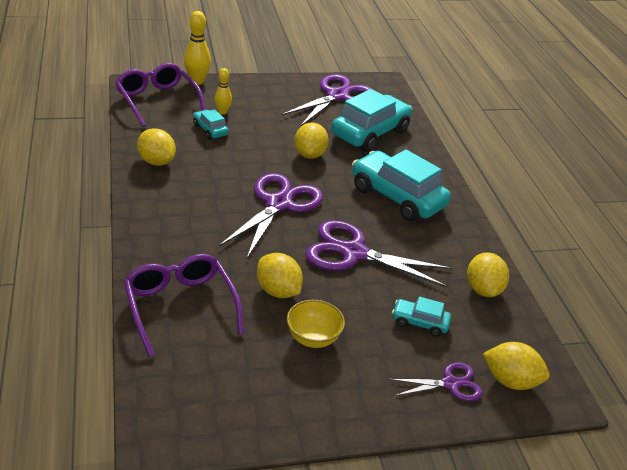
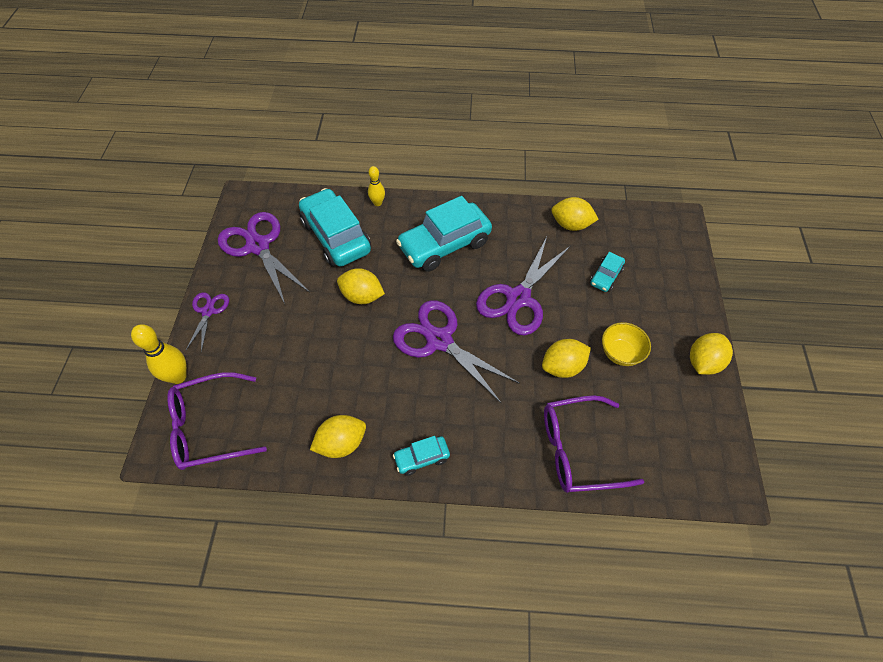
camera: 70 degrees left, 20 degrees up
turquoise car [193,109,229,140] -> turquoise car moved to [393,436,450,476]
yellow bowling pin [215,68,232,114] -> yellow bowling pin moved to [368,166,385,206]
purple scissors [389,362,482,401] -> purple scissors moved to [186,292,229,353]
yellow lemon [483,342,549,390] -> yellow lemon moved to [690,333,733,375]

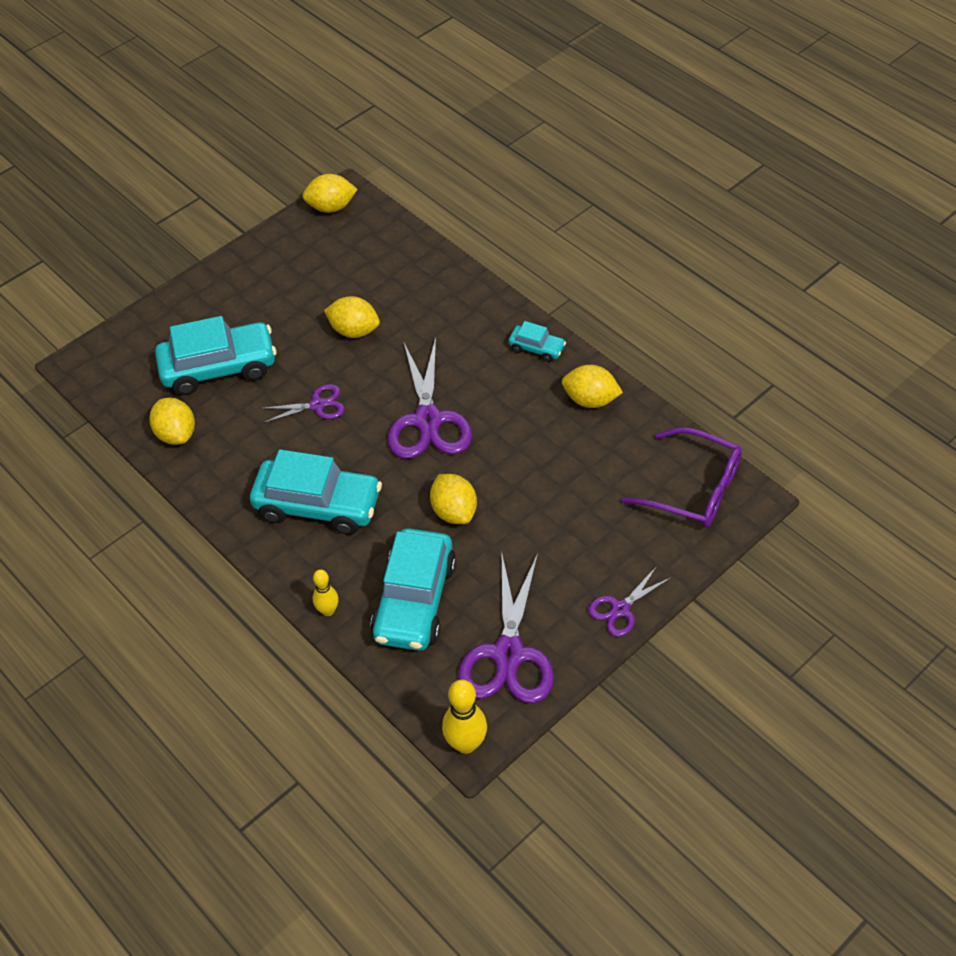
camera: 135 degrees left, 5 degrees down
yellow bowling pin [131,324,187,384] -> yellow bowling pin moved to [442,680,487,754]
purple scissors [476,237,570,336] -> purple scissors [260,384,345,423], size x0.54
purple glasses [544,395,644,493] -> none
turquoise car [590,252,625,292] -> turquoise car [155,316,276,395], size x2.10
yellow bowl [602,322,651,366] -> none
yellow lemon [690,333,733,375] -> yellow lemon moved to [302,174,358,213]

